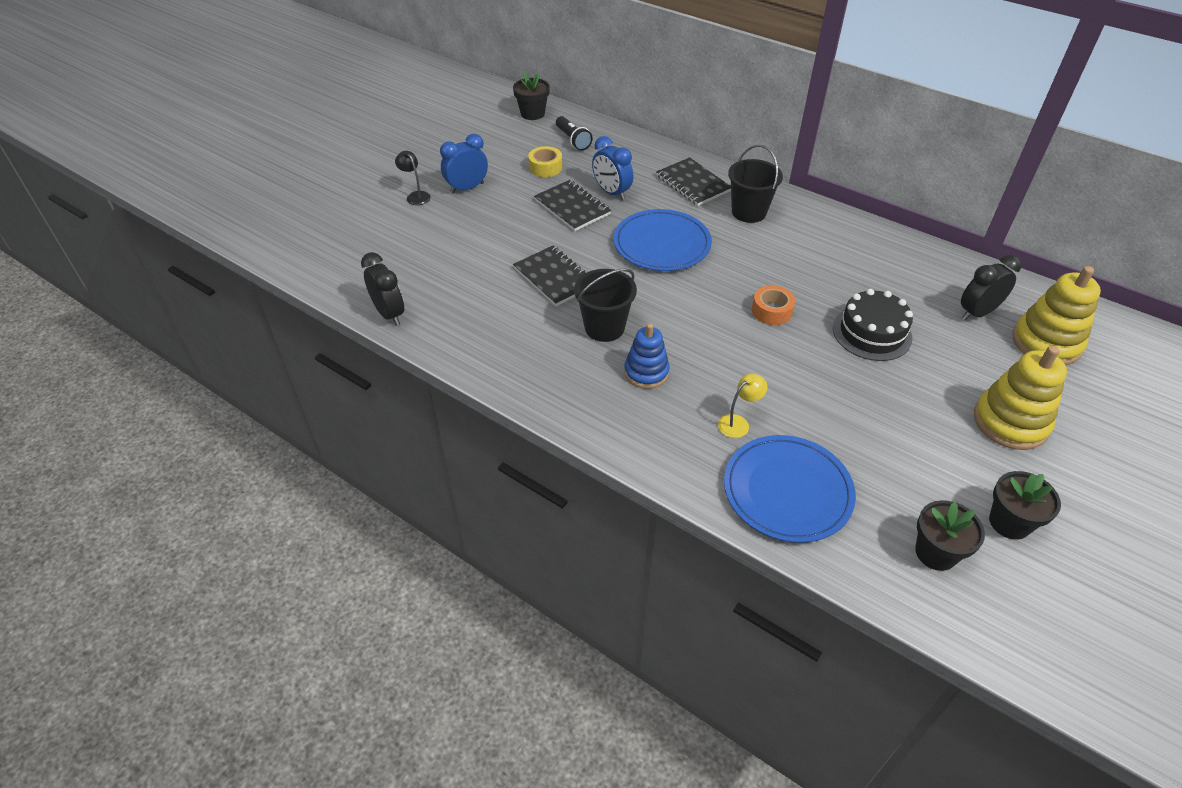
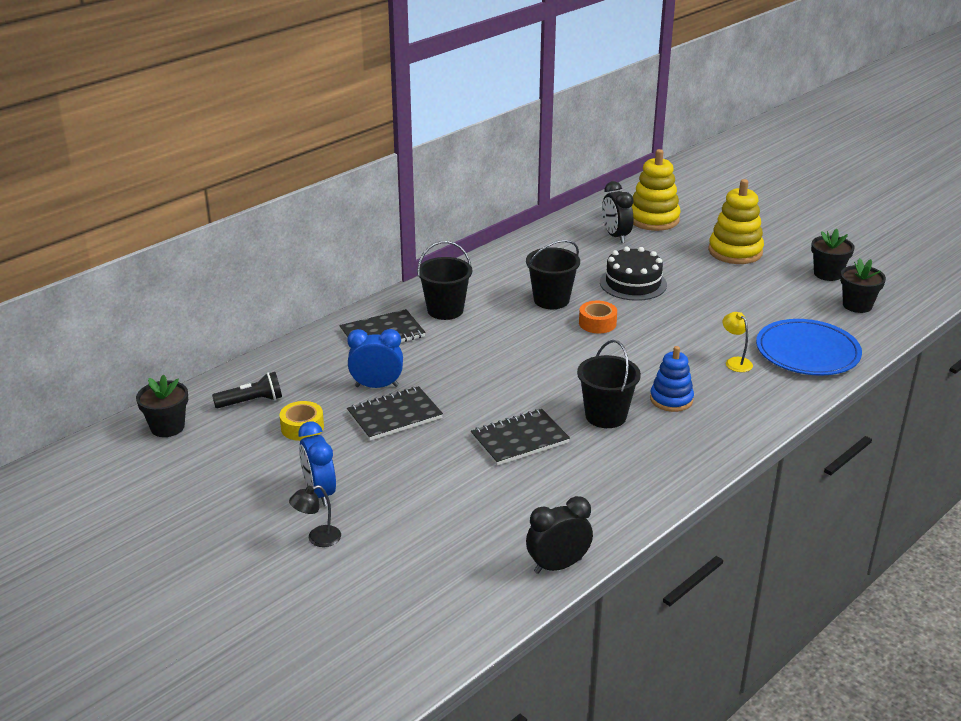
camera: 80 degrees left, 15 degrees down
blue clock [592,136,633,200] -> blue clock turned 150 degrees counterclockwise [347,329,403,388]
blue plate [614,209,712,271] -> none
none -> black bucket [526,240,580,309]

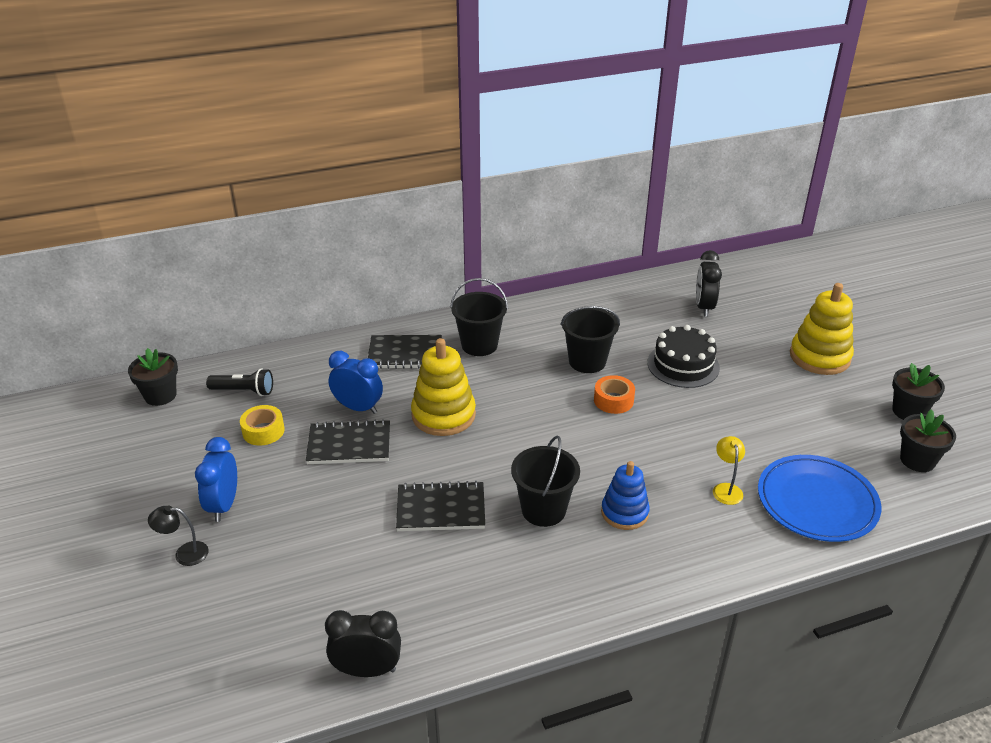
camera: 25 degrees right, 5 degrees up
yellow stacking toy [632,149,681,231] -> yellow stacking toy moved to [411,338,476,436]

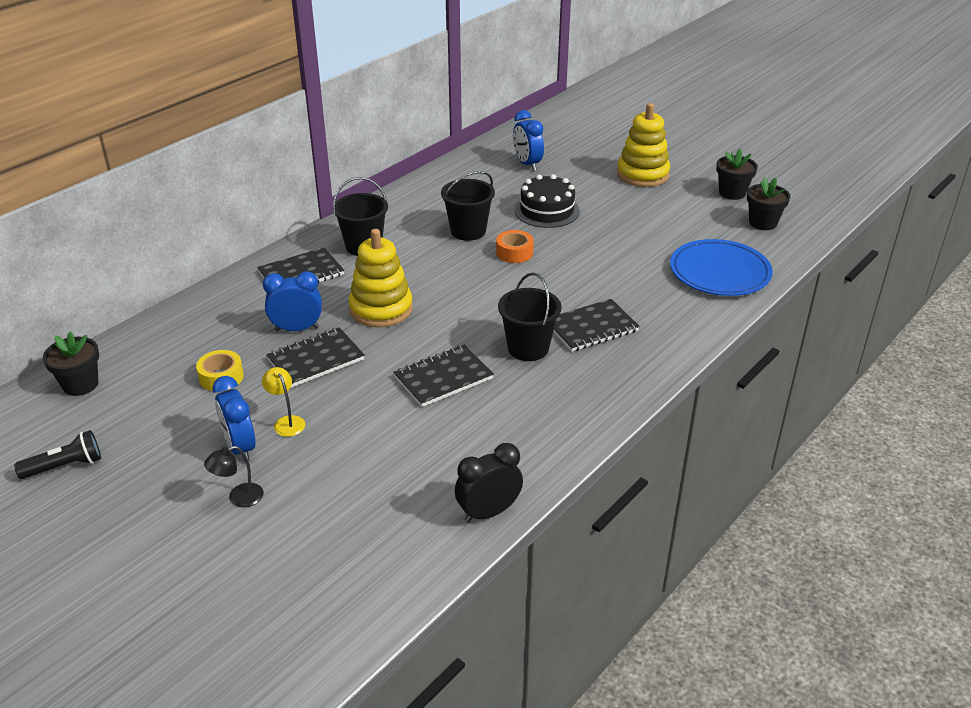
camera: 30 degrees left, 0 degrees up
black flashlight [206,368,273,396] -> black flashlight moved to [14,430,101,479]
blue stacking toy [601,461,650,530] -> black notebook [553,299,640,352]
black clock [696,250,722,317] -> blue clock [513,110,544,171]
yellow lamp [713,436,745,505] -> yellow lamp moved to [262,367,305,437]

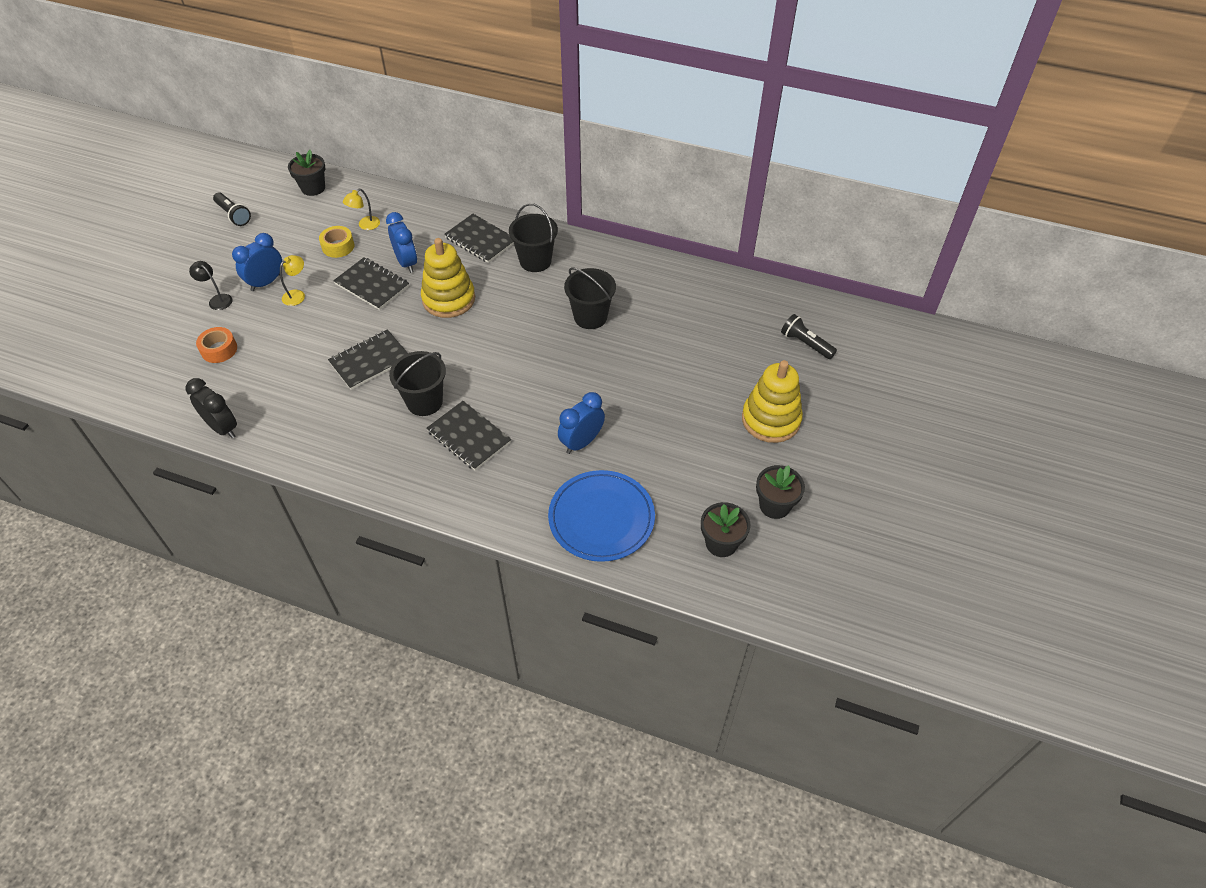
camera: 70 degrees right, 15 degrees up
black notebook [393,345,494,407] -> black notebook turned 75 degrees counterclockwise [328,329,408,390]
orange tape [496,230,534,263] -> orange tape moved to [196,327,237,363]
blue clock [513,110,544,171] -> blue clock moved to [558,392,605,454]
black cake [515,174,580,228] -> none
none -> yellow lamp [343,189,380,230]
none -> black flashlight [781,314,837,359]

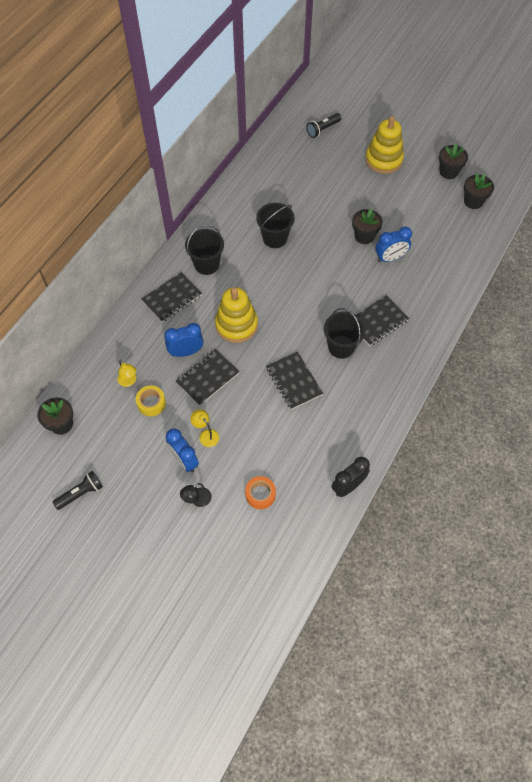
camera: 80 degrees left, 10 degrees up
blue plate [548,470,655,562] -> none
blue clock [558,392,605,454] -> blue clock turned 75 degrees counterclockwise [375,226,412,263]
none -> black flower pot [352,208,383,244]

